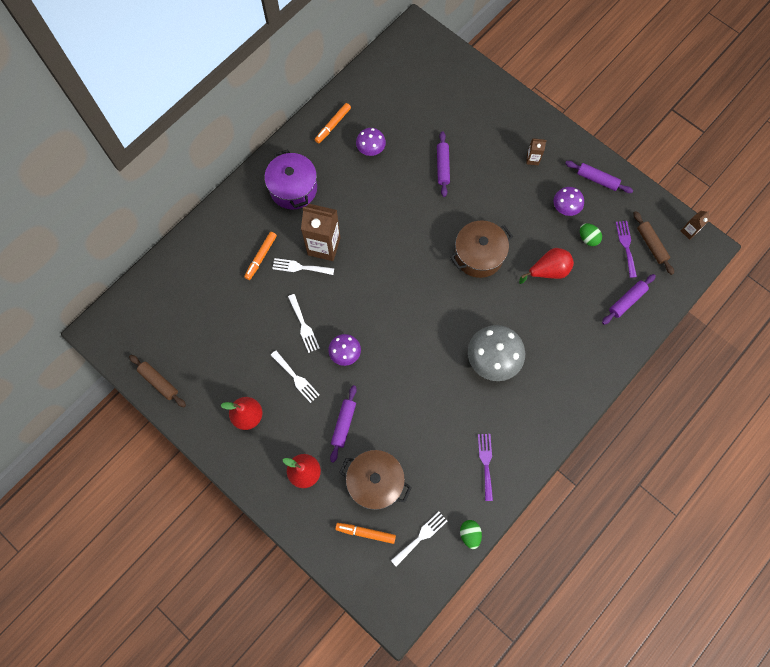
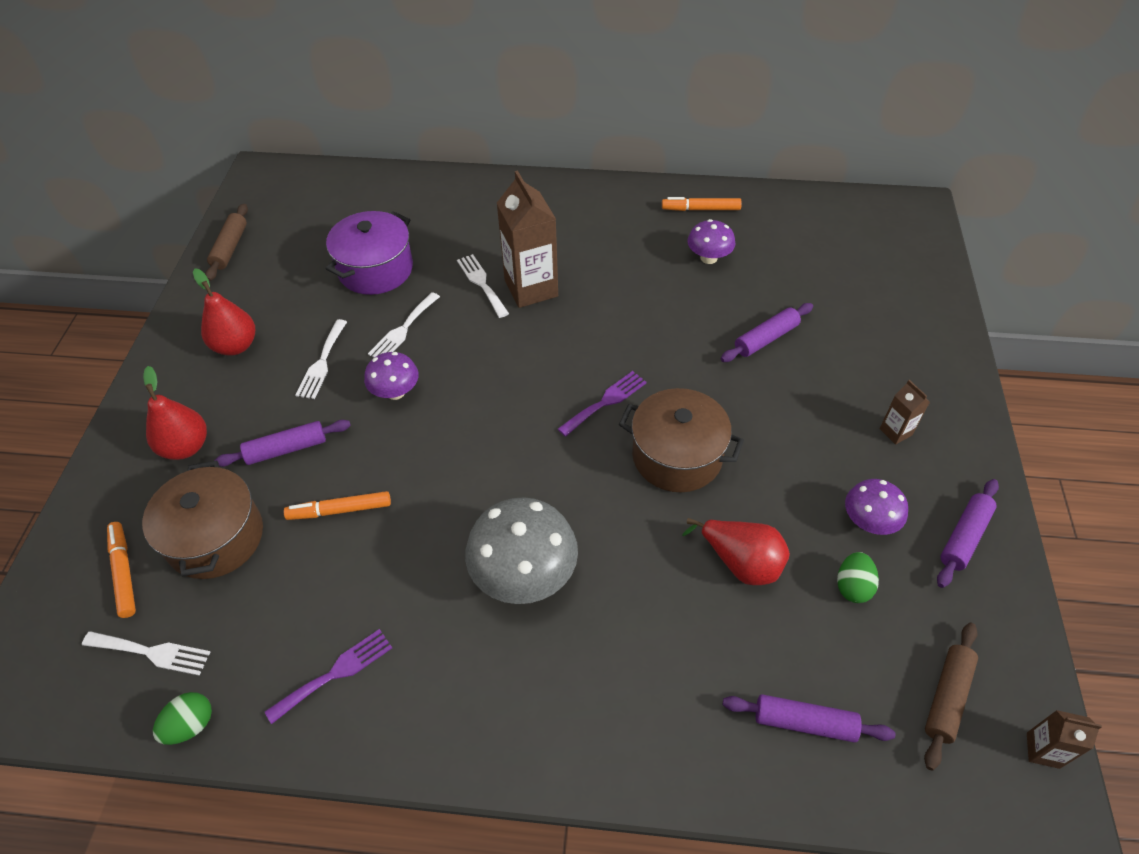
camera: 55 degrees right, 20 degrees down
orange marker [244,232,277,280] -> orange marker moved to [284,491,391,520]
purple pot [264,149,317,209] -> purple pot moved to [326,211,413,295]
purple rolling pin [565,161,633,193] -> purple rolling pin turned 45 degrees clockwise [937,479,999,588]
purple fork [616,221,637,278] -> purple fork moved to [558,371,647,437]

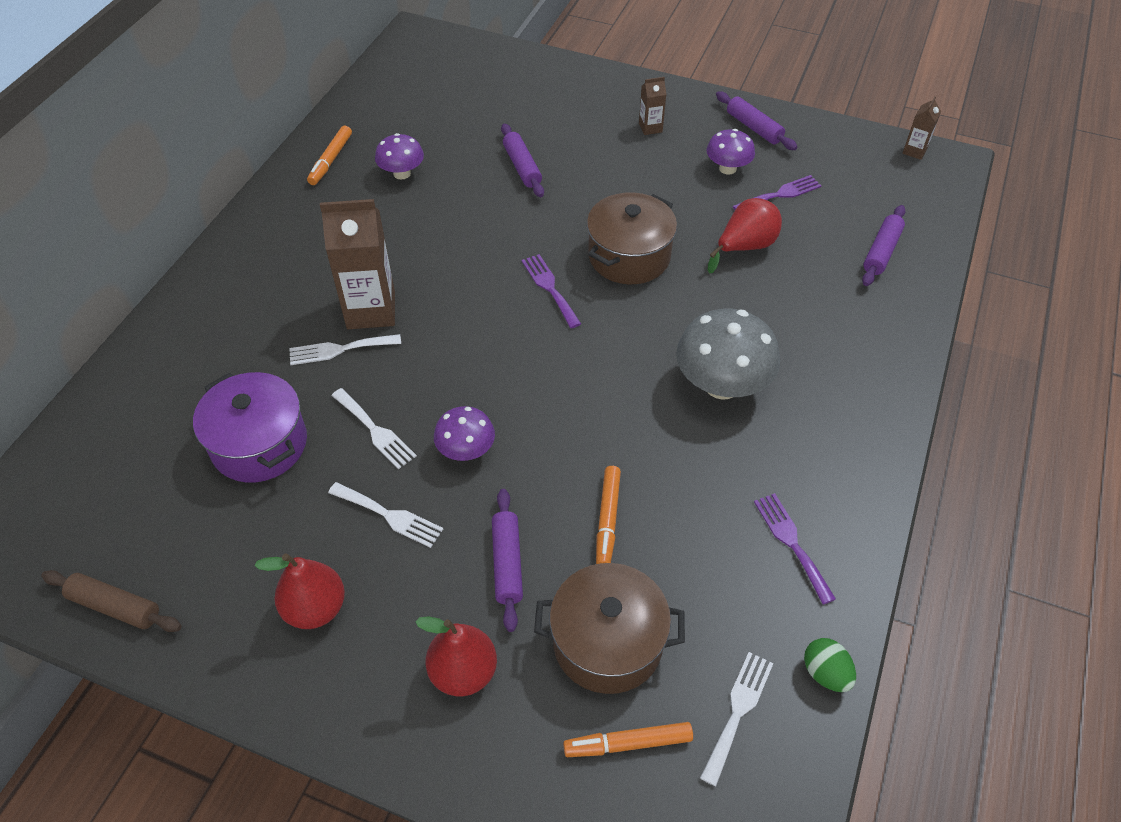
camera: 75 degrees left, 0 degrees up
green egg [837,552,879,603] -> purple fork [733,175,821,210]
brown rolling pin [924,623,978,771] -> none

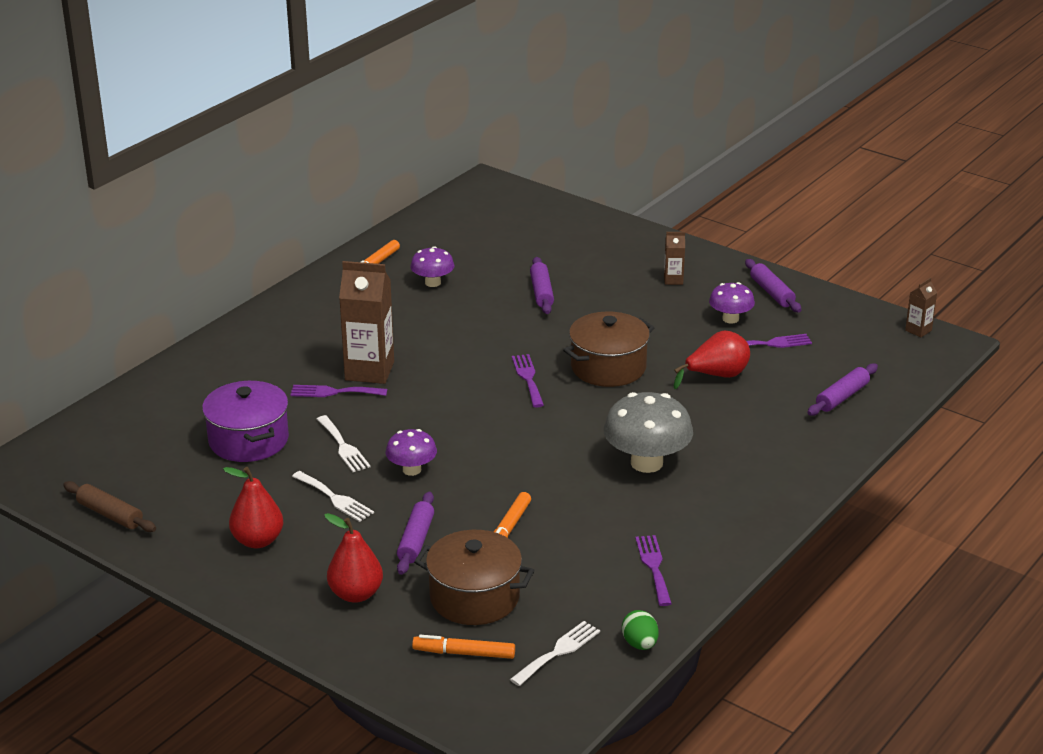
camera: 15 degrees right, 20 degrees down
white fork [289,334,401,365] -> purple fork [291,385,387,397]

